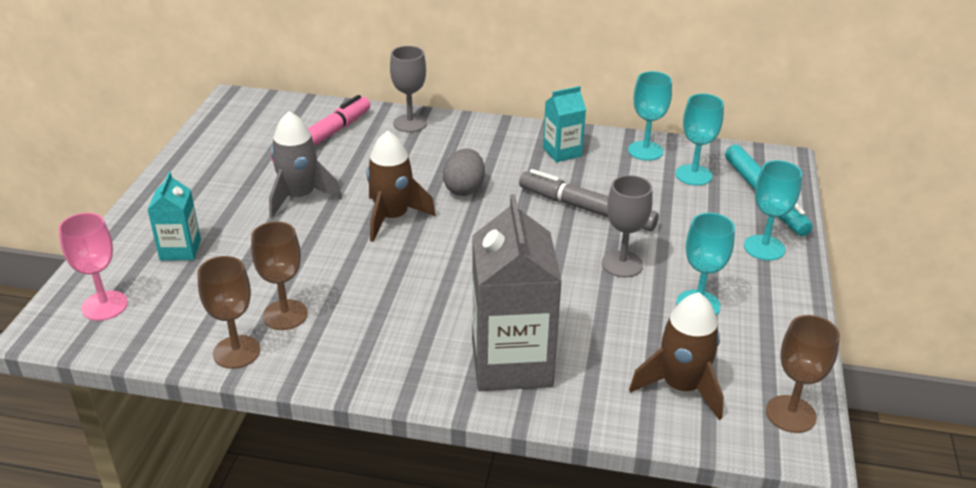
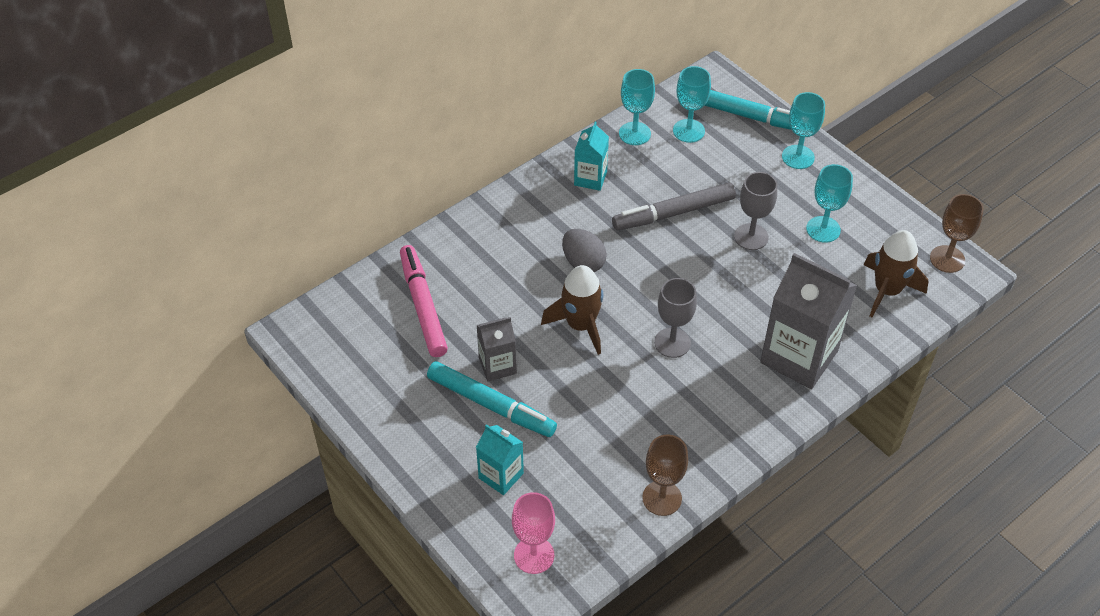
camera: 50 degrees left, 15 degrees up
brown goblet [251,221,308,330] -> none
grey rocket [269,111,342,218] -> grey carton [477,317,517,381]
grey goblet [390,46,427,132] -> grey goblet moved to [654,278,697,358]
none -> turquoise marker [427,361,557,437]

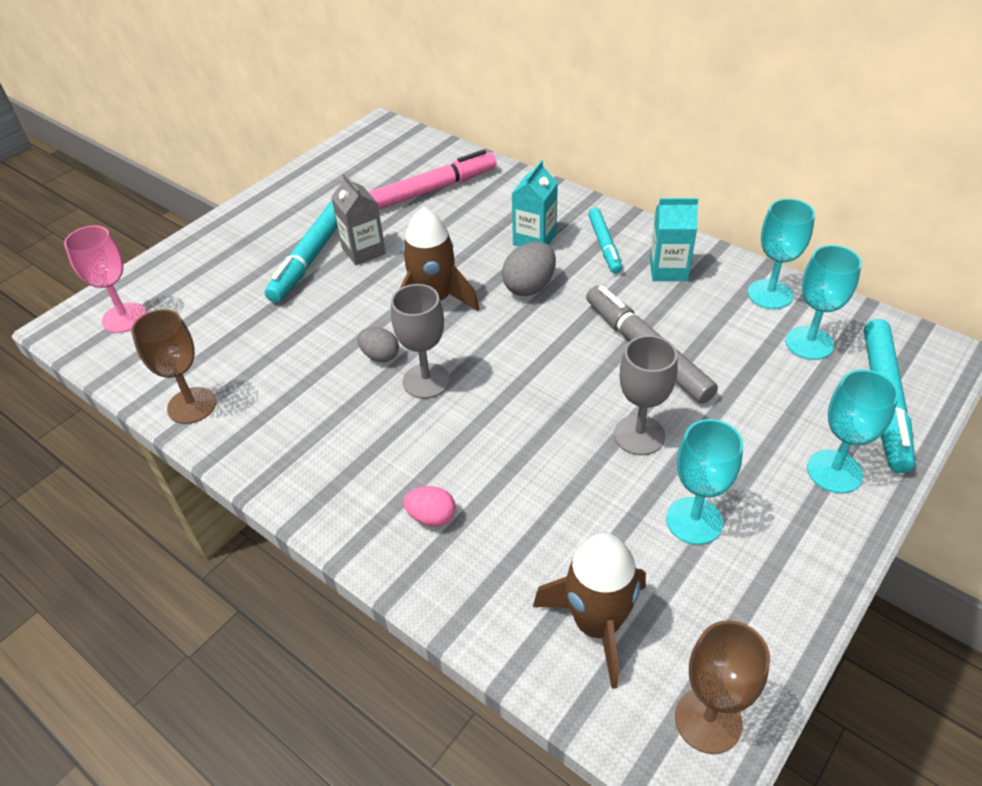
camera: 80 degrees right, 5 degrees down
turquoise carton [476,424,524,495] -> turquoise carton moved to [511,160,558,246]
grey carton [760,253,857,389] -> pink egg [403,486,456,527]
none -> grey egg [357,327,399,362]
none -> turquoise marker [588,208,622,274]

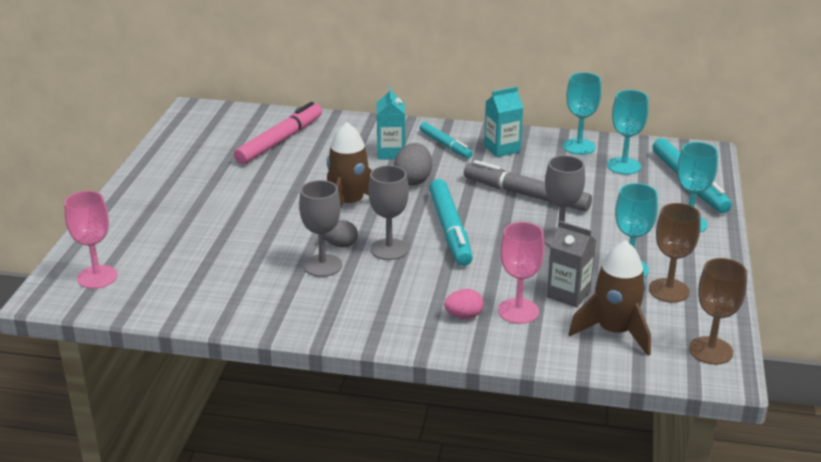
camera: 30 degrees left, 15 degrees down
brown goblet [131,309,216,424] -> brown goblet moved to [649,203,701,303]
turquoise marker [265,200,337,303] -> turquoise marker moved to [429,179,473,266]
grey carton [331,173,386,265] -> grey carton moved to [547,221,596,307]
none -> grey goblet [299,180,342,277]
none -> pink goblet [498,222,545,324]

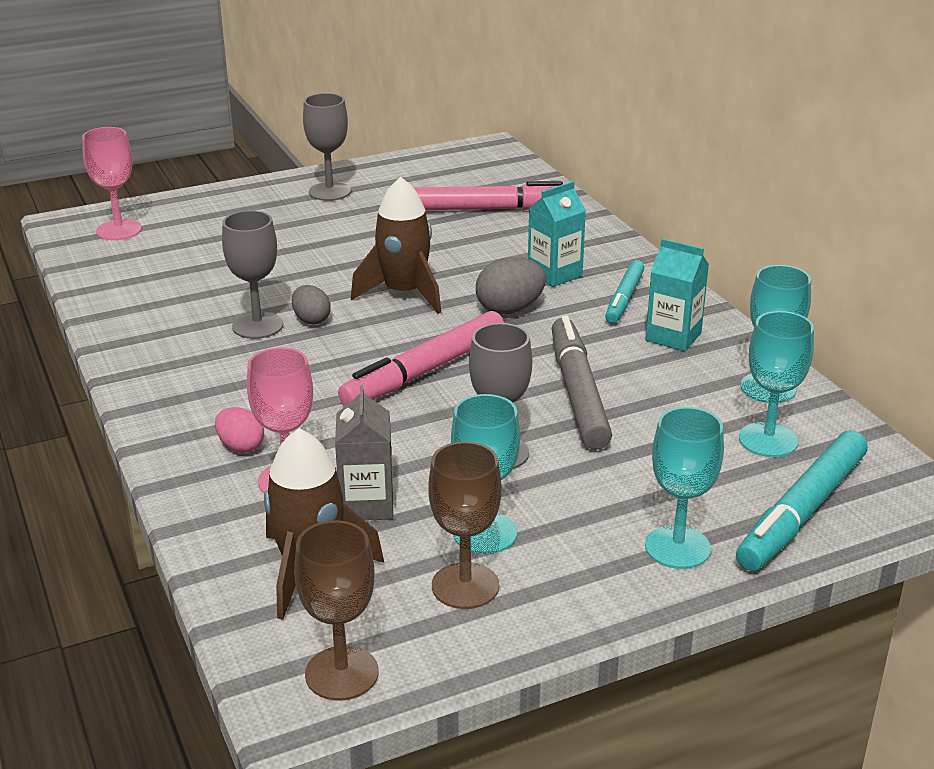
camera: 55 degrees right, 0 degrees up
grey goblet [369,165,409,260] -> grey goblet moved to [303,93,351,201]
turquoise marker [429,179,473,266] -> pink marker [338,311,504,406]

